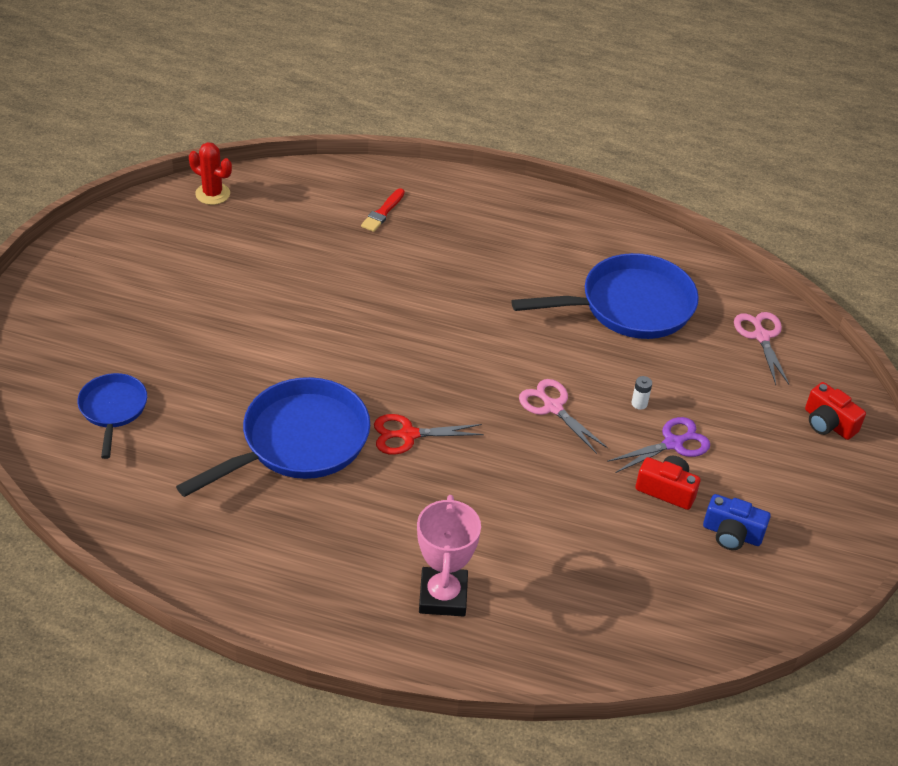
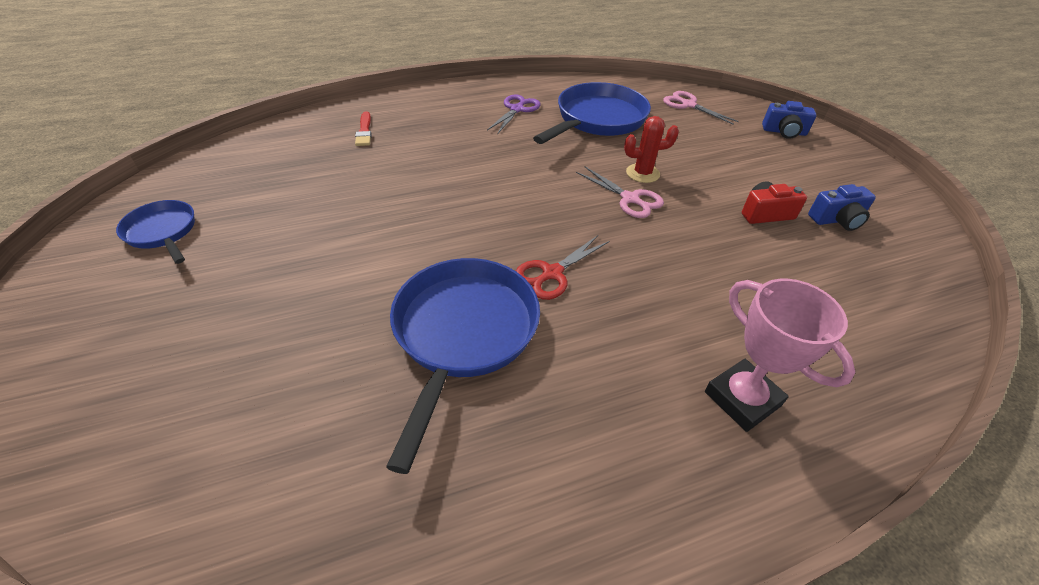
camera: 35 degrees left, 0 degrees up
blue pan [77,373,147,459] -> blue pan moved to [116,200,195,264]
red cactus [189,142,232,205] -> red cactus moved to [624,116,679,183]
pink scissors [519,379,608,454] -> pink scissors turned 150 degrees counterclockwise [576,166,664,218]
purple scissors [607,417,710,473] -> purple scissors moved to [487,94,540,134]
white battery [631,376,652,410] -> none
red camera [805,382,866,440] -> blue camera [762,101,816,139]

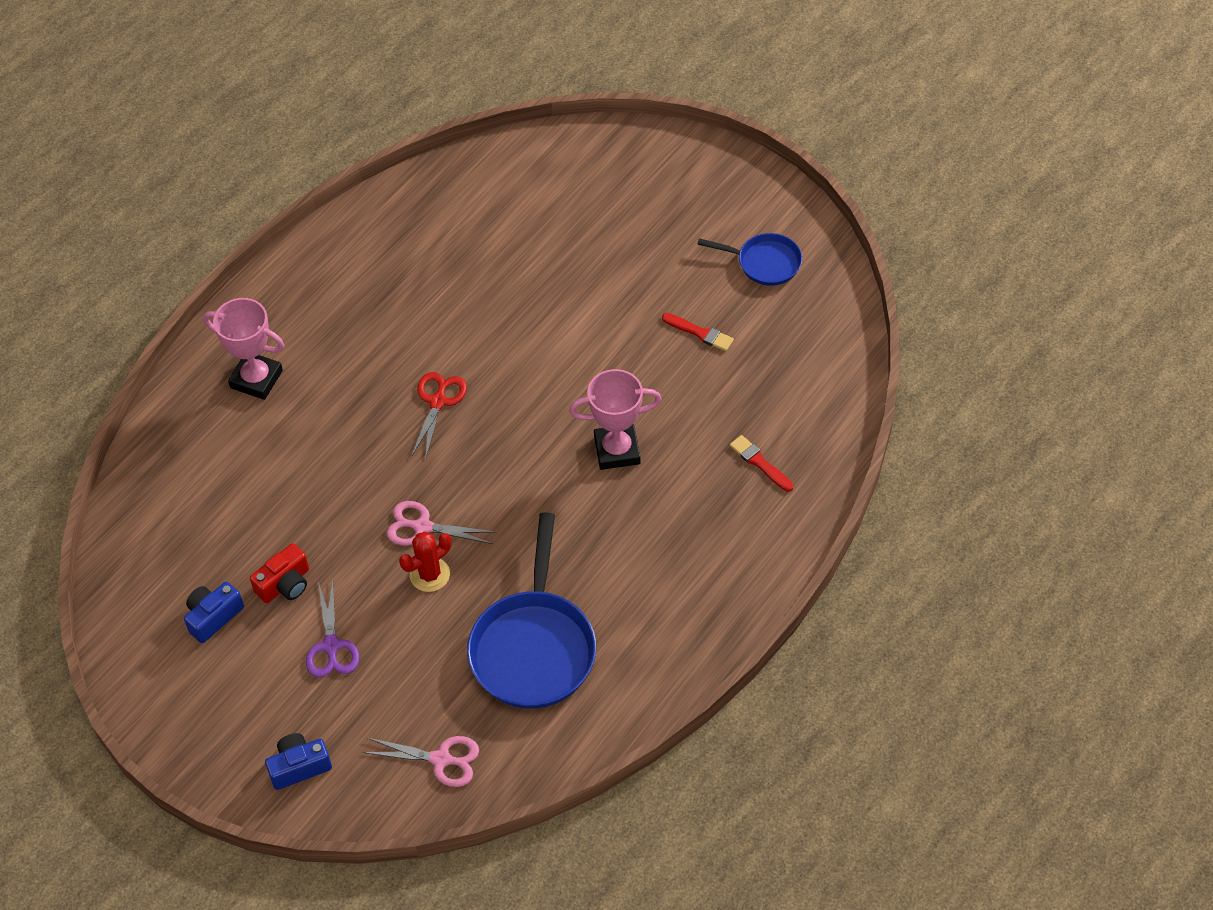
camera: 150 degrees right, 10 degrees up
blue pan [386,258,540,474] -> none
purple scissors [487,94,540,134] -> purple scissors moved to [306,580,360,678]
none -> pink trophy [569,369,662,470]
none -> red brush [662,313,734,351]

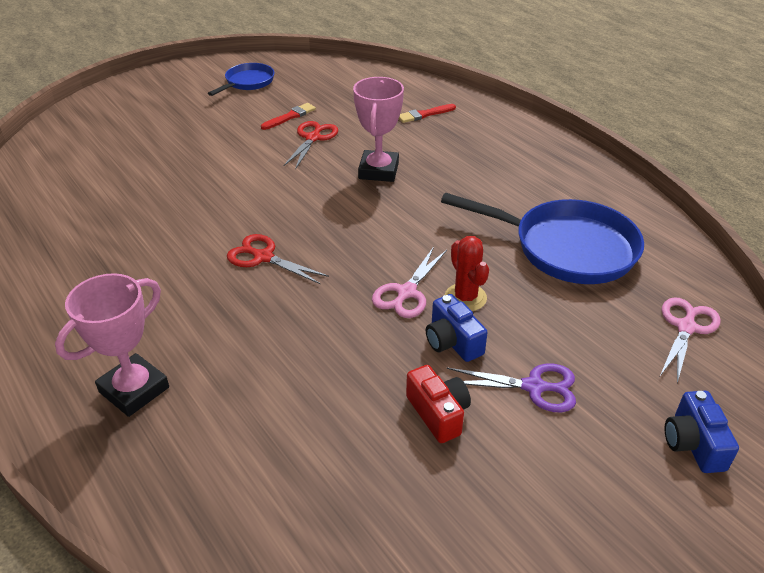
camera: 75 degrees left, 15 degrees down
blue camera [184,582,244,643] -> blue camera moved to [426,294,488,362]
none -> red scissors [283,121,338,170]

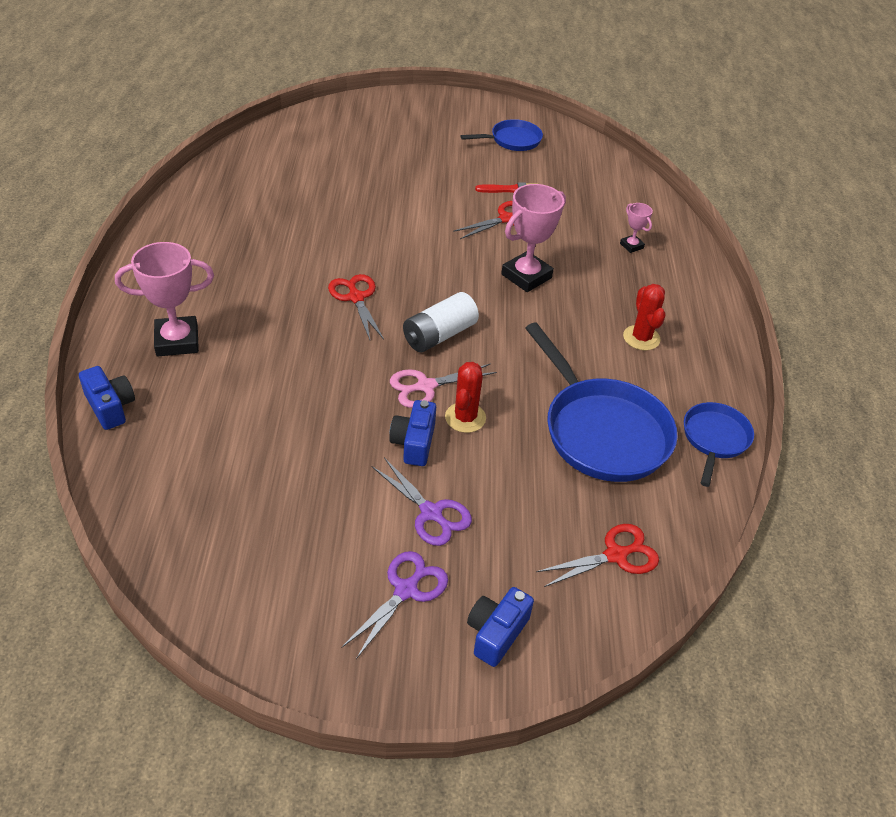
camera: 35 degrees right, 5 degrees up
red brush [399,104,456,123] -> pink trophy [620,203,653,253]
red camera [406,365,471,443] -> none
pink scissors [660,297,721,383] -> red scissors [536,524,659,587]
none -> blue camera [79,366,135,430]
none -> purple scissors [341,551,448,659]
none -> white battery [403,292,479,352]
none -> red cactus [623,284,665,350]
none -> blue pan [684,402,754,487]

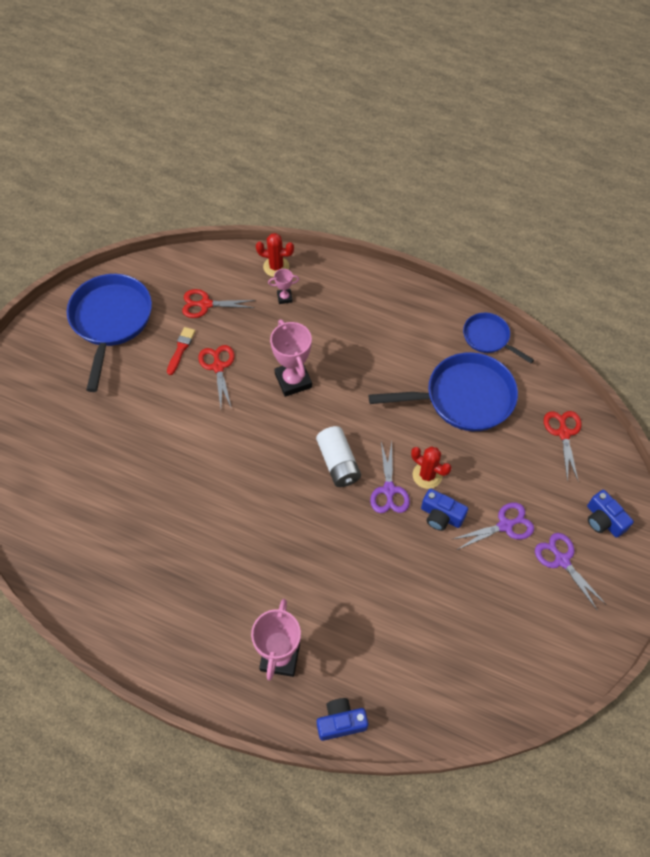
camera: 65 degrees left, 15 degrees up
red scissors [328,274,384,340] -> red scissors moved to [182,289,256,318]
pink scissors [390,363,497,408] -> purple scissors [370,442,410,513]
blue pan [461,119,543,151] -> blue pan [67,274,152,392], size x1.82
red cactus [623,284,665,350] -> red cactus moved to [256,233,294,277]

